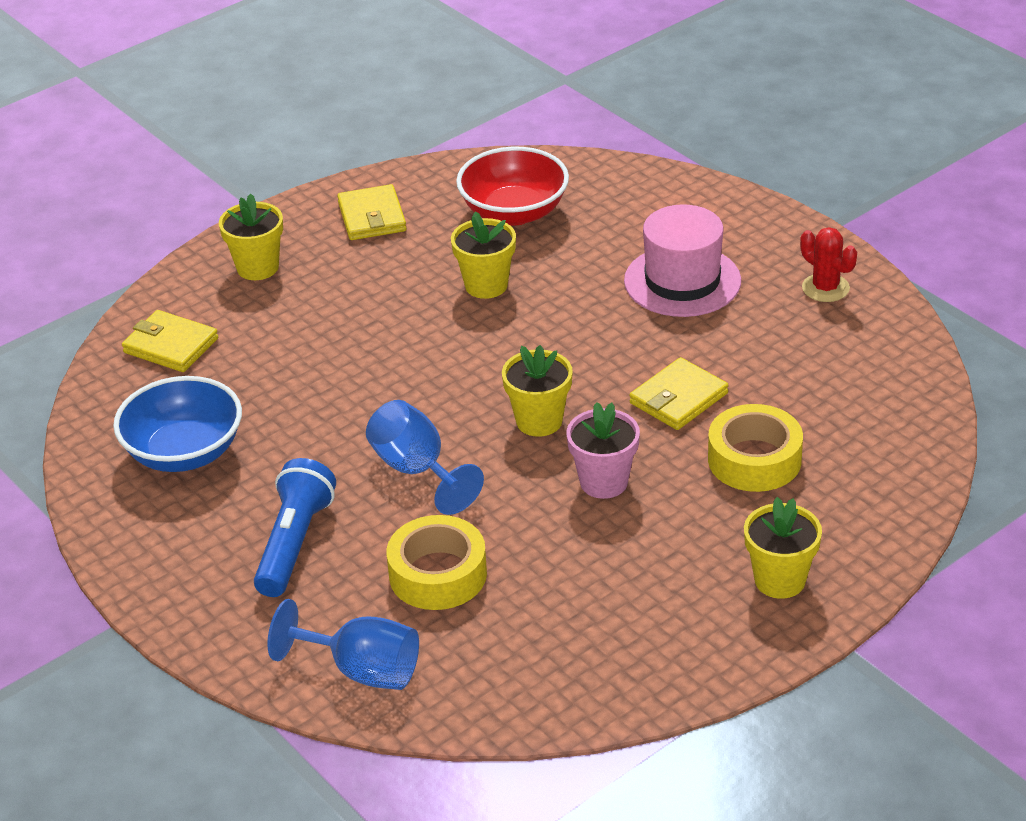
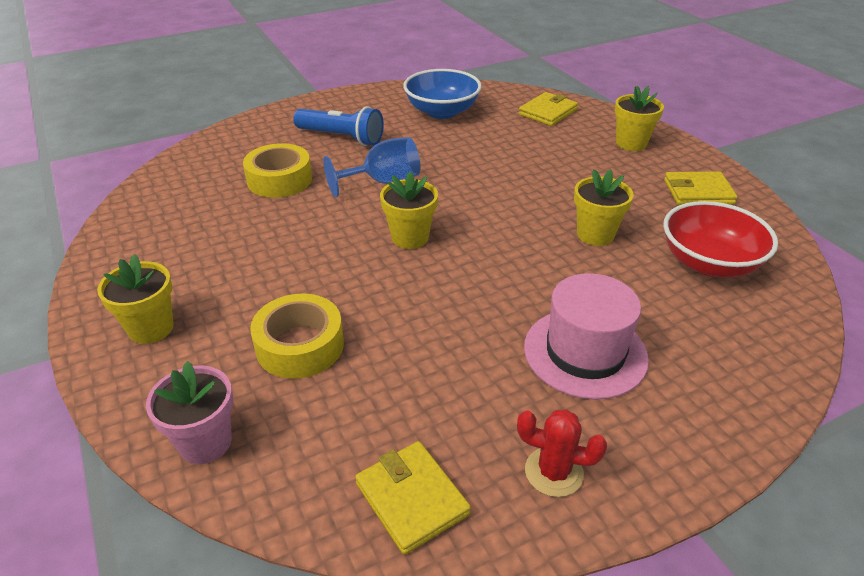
camera: 100 degrees right, 0 degrees up
blue goblet [267,599,419,690] -> none
pink flower pot [566,402,640,499] -> pink flower pot moved to [146,361,233,464]
yellow wallet [629,357,729,430] -> yellow wallet moved to [355,441,471,555]
red cactus [800,227,857,302] -> red cactus turned 45 degrees clockwise [517,409,607,497]

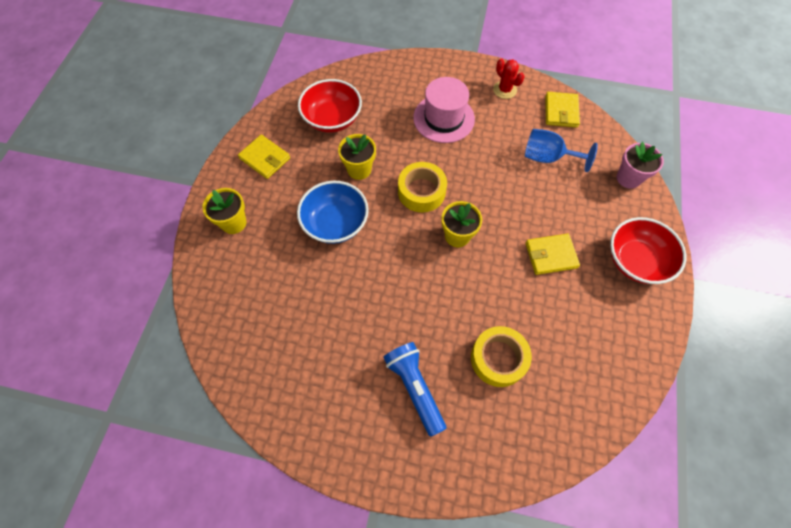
camera: 140 degrees left, 25 degrees up
yellow flower pot [97,254,174,344] -> red bowl [610,217,686,284]
yellow tape [250,293,344,379] -> yellow tape moved to [398,162,447,212]
blue goblet [323,137,421,197] -> blue goblet moved to [525,129,598,172]
blue bowl [403,69,482,119] -> blue bowl moved to [297,181,369,244]
yellow wallet [519,92,578,126] -> yellow wallet moved to [526,234,580,275]

